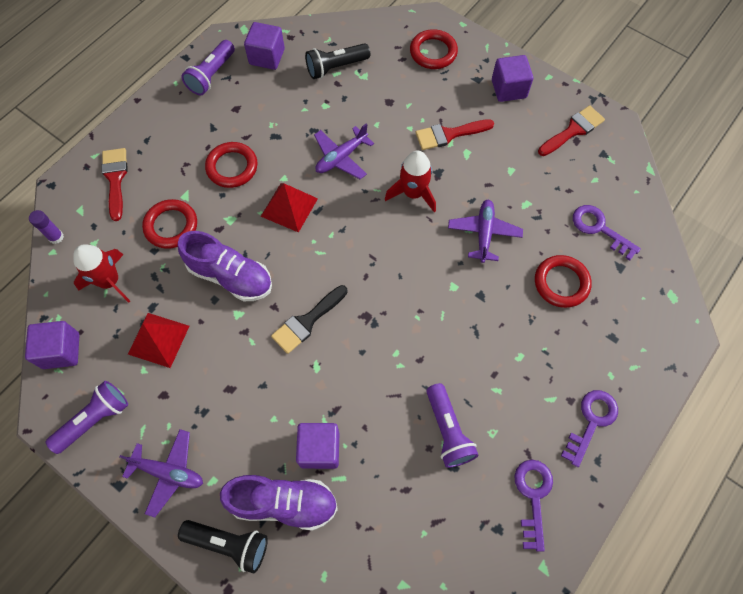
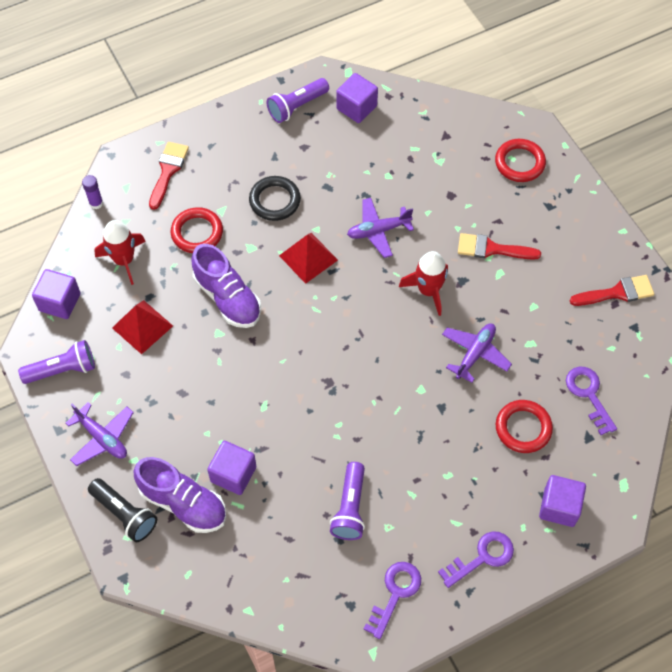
camera: 25 degrees right, 5 degrees down
red ring [205,142,258,188] -> black ring [249,176,301,221]
black brush [271,285,348,354] -> none
black flashlight [305,43,370,79] -> none
purple cube [492,55,533,102] -> purple cube moved to [539,475,586,527]

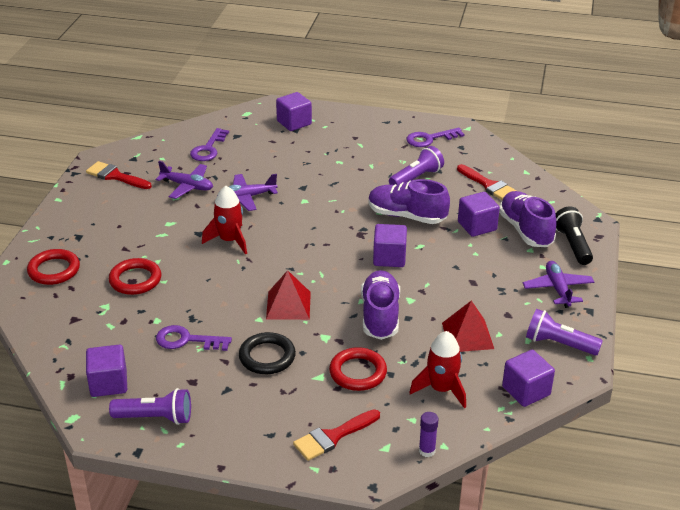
camera: 140 degrees left, 25 degrees down
purple plane [347,198,414,258] -> purple plane moved to [156,161,213,199]
purple key [438,531,514,588] -> purple key moved to [156,325,232,351]
red brush [458,233,541,260] -> red brush moved to [457,164,517,200]
red ring [496,400,553,453] -> red ring moved to [109,258,161,295]
none -> purple shoe [368,179,450,224]
none -> purple cube [373,224,407,267]

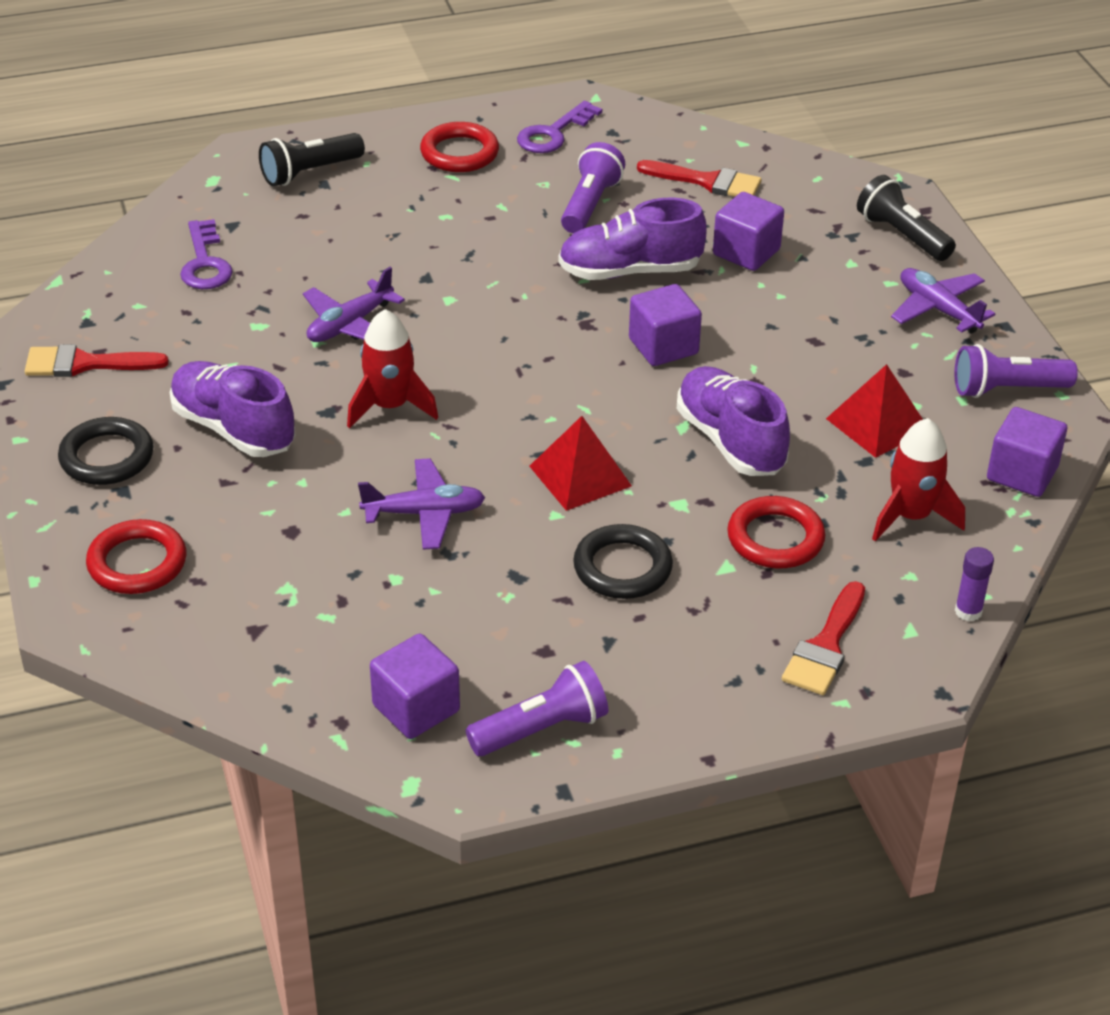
camera: 30 degrees left, 5 degrees up
red ring [109,258,161,295] -> red ring moved to [420,122,499,172]
purple plane [156,161,213,199] -> purple plane moved to [358,458,485,550]
purple key [156,325,232,351] -> none
purple cube [276,92,312,131] -> black flashlight [259,133,365,186]
purple shoe [499,191,557,247] -> purple shoe moved to [170,361,295,457]
none -> black ring [58,417,154,485]

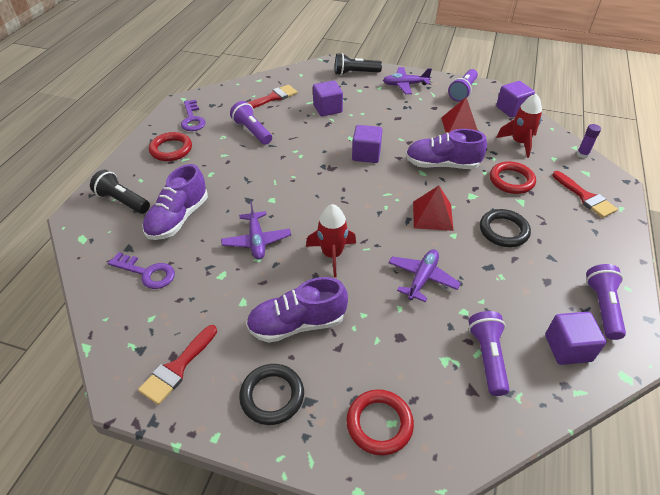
camera: 55 degrees left, 5 degrees up
black flashlight [259,133,365,186] -> black flashlight turned 120 degrees clockwise [90,170,150,214]
purple shoe [558,198,707,280] -> purple shoe moved to [143,164,208,240]
none -> purple flashlight [469,311,510,396]

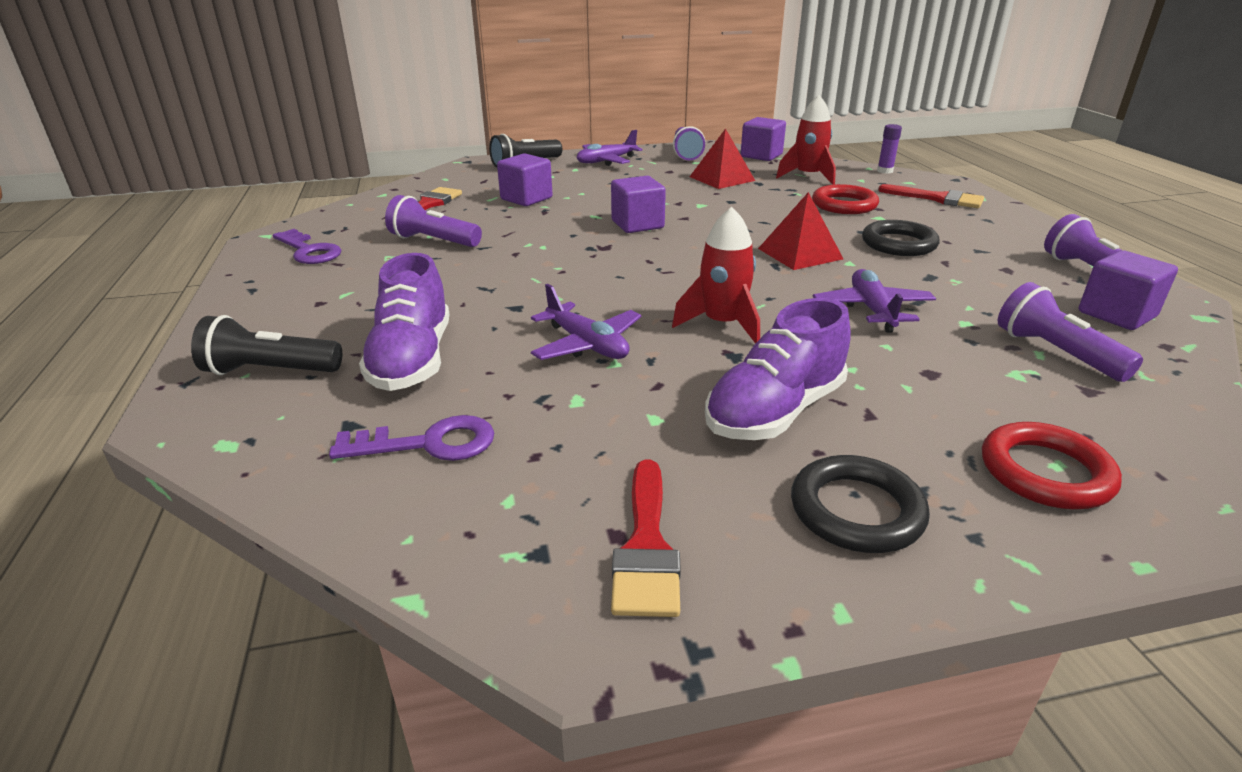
camera: 30 degrees left, 15 degrees down
red ring [149,132,192,161] -> none
purple shoe [406,129,487,169] -> none

